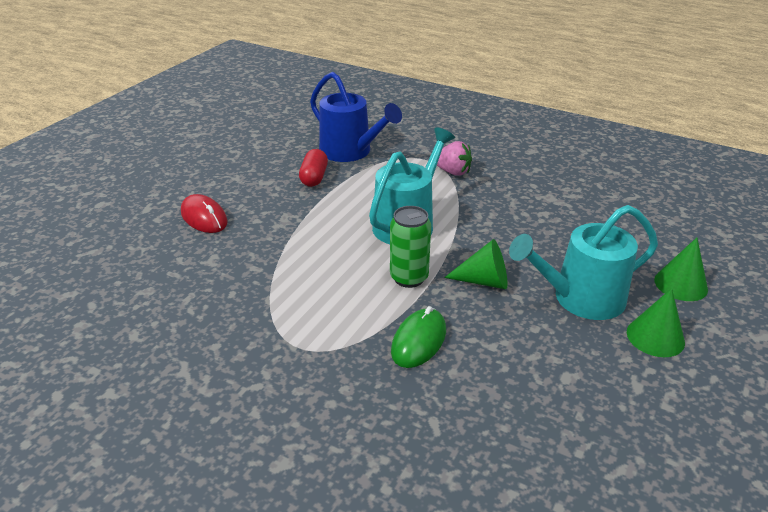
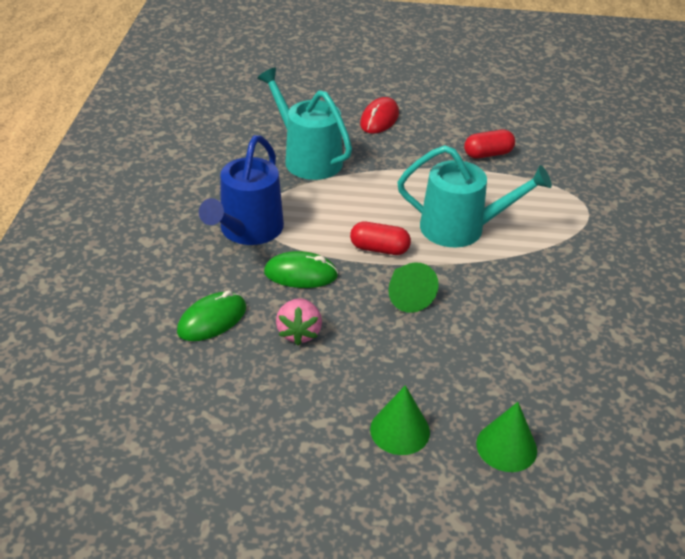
camera: 65 degrees right, 5 degrees up
blue watering can [310,72,402,162] -> blue watering can moved to [199,135,284,245]
green can [390,206,431,288] -> red capsule [350,222,411,255]
pink strawberry [437,141,472,176] -> pink strawberry moved to [276,298,322,345]
turquoise watering can [509,205,658,320] -> turquoise watering can moved to [257,67,352,180]
none -> green mouse [177,290,246,341]

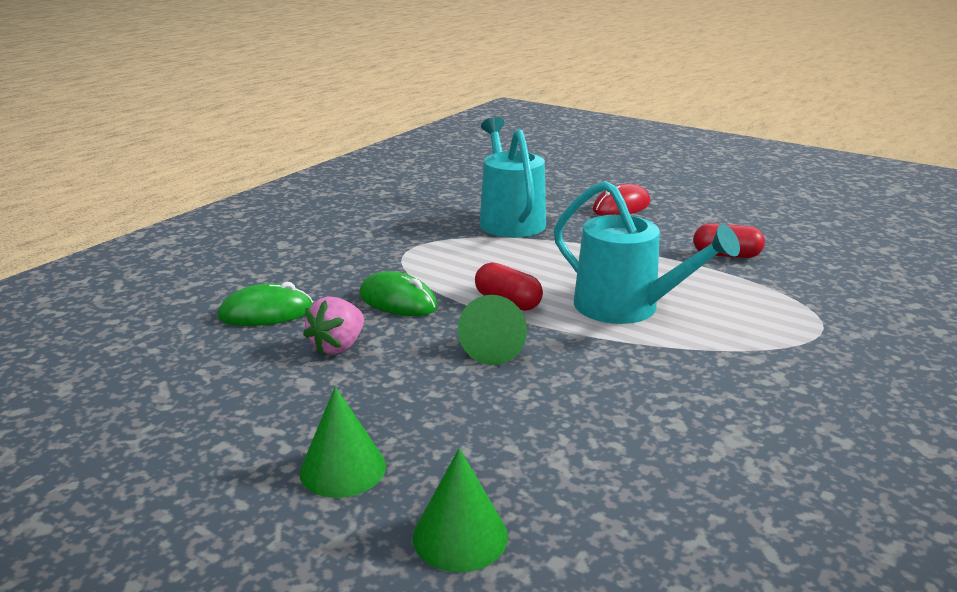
camera: 30 degrees right, 15 degrees down
blue watering can [199,135,284,245] -> none

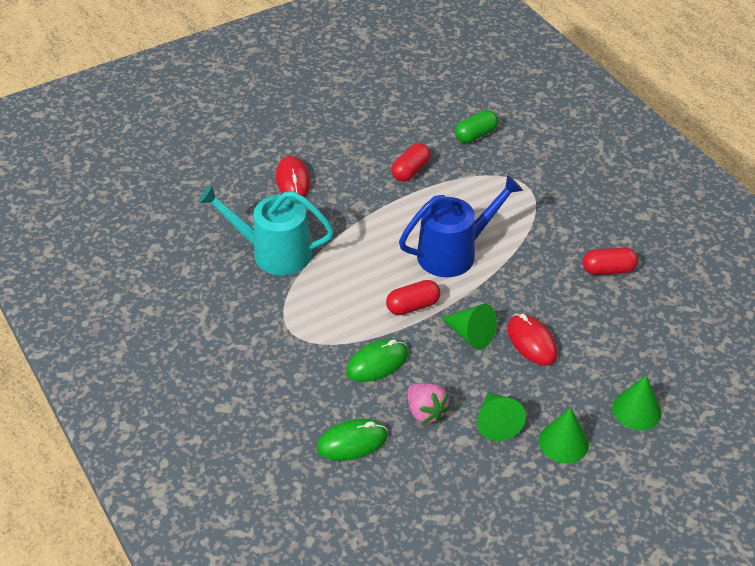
camera: 65 degrees left, 20 degrees up
green mouse [218,282,313,326] -> green mouse turned 60 degrees clockwise [317,419,388,461]
turquoise watering can [554,181,740,324] -> blue watering can [399,175,523,277]
none -> green capsule [455,110,498,143]
none -> green cone [477,392,526,441]
none -> red mouse [507,314,557,366]
none -> red capsule [583,248,638,275]

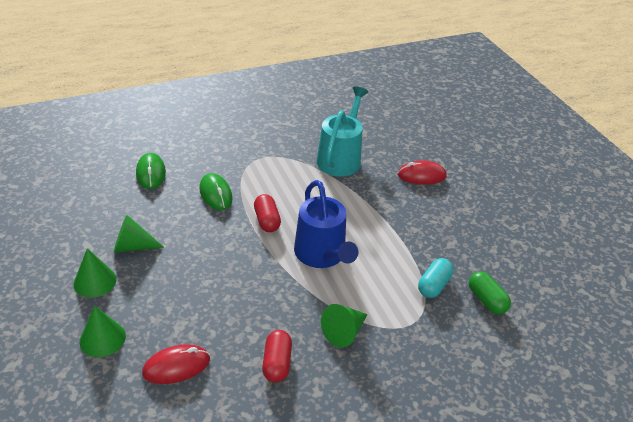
camera: 95 degrees right, 5 degrees down
red capsule [391,143,431,182] -> none
pink strawberry [407,383,450,424] -> none
green cone [442,304,497,350] -> green cone moved to [321,304,368,348]
red mouse [507,314,557,366] -> red mouse moved to [142,344,210,384]
none -> turquoise capsule [418,258,454,298]

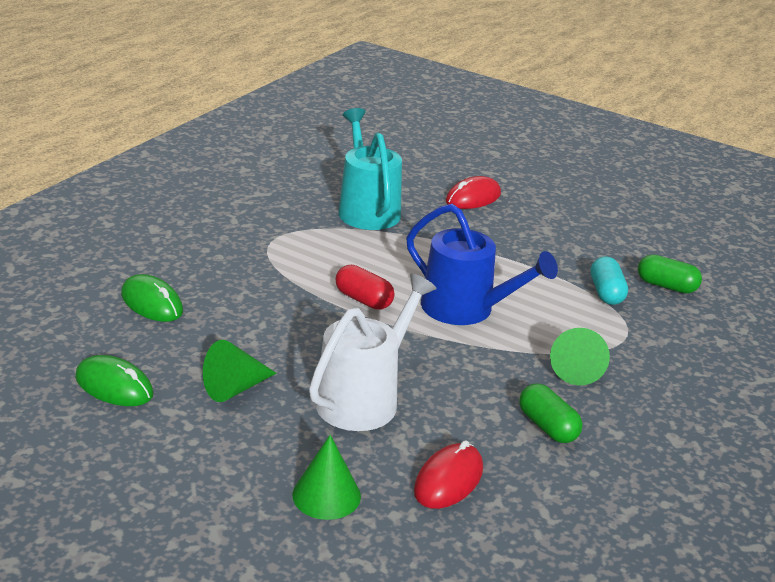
camera: 35 degrees left, 10 degrees down
green cone [73,248,116,298] -> none
green mouse [199,173,233,210] -> green mouse moved to [75,355,153,406]
red capsule [262,330,292,382] -> green capsule [519,383,583,443]
none -> white watering can [309,273,437,431]

